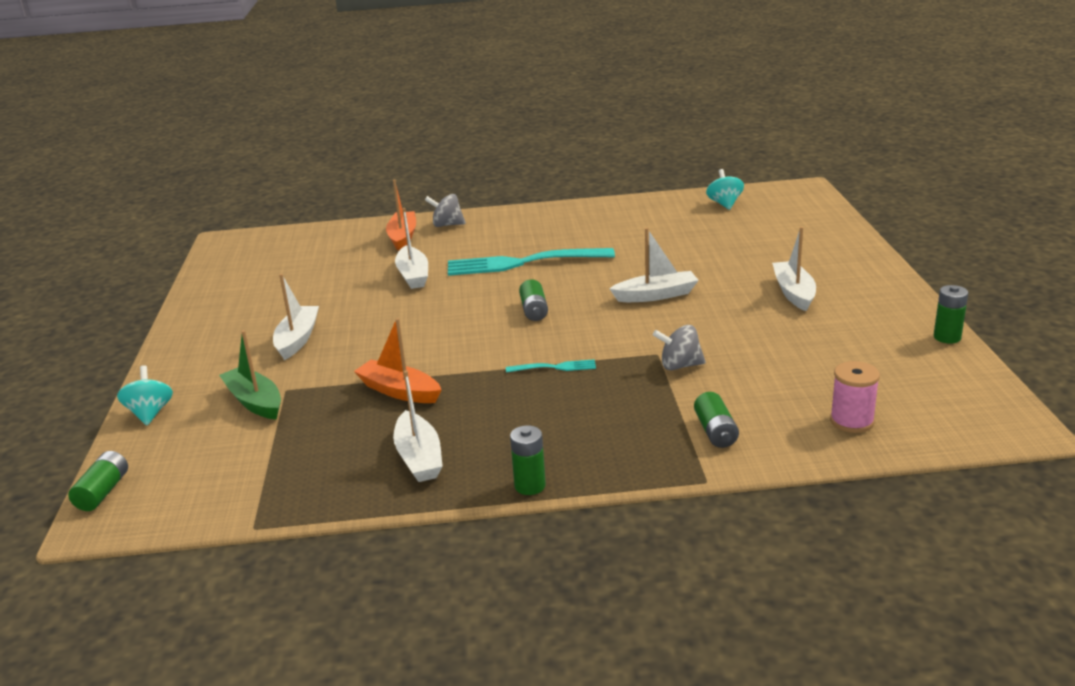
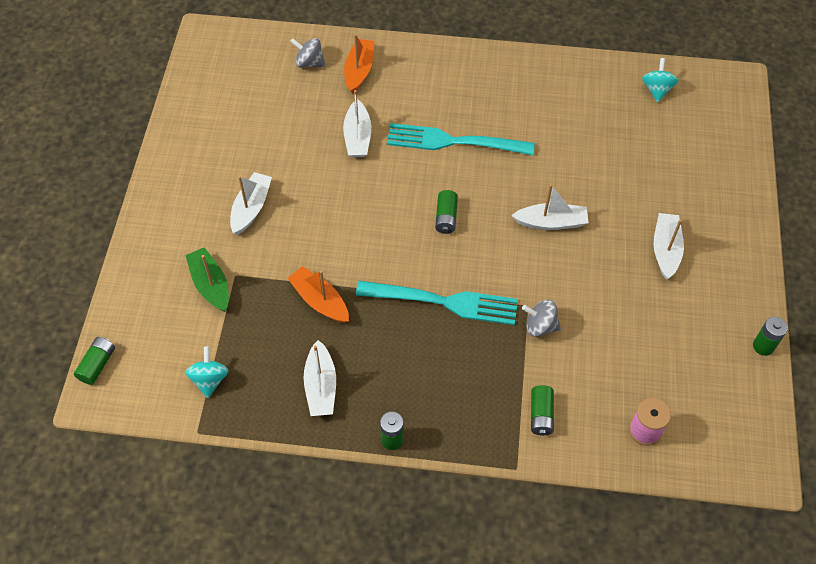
camera: 10 degrees right, 30 degrees up
turquoise spinning top [117,365,173,425] -> turquoise spinning top moved to [185,346,229,398]
grey spinning top [425,194,466,227] -> grey spinning top moved to [290,38,326,68]
turquoise fork [506,359,596,373] -> turquoise fork [356,281,518,325], size x2.26

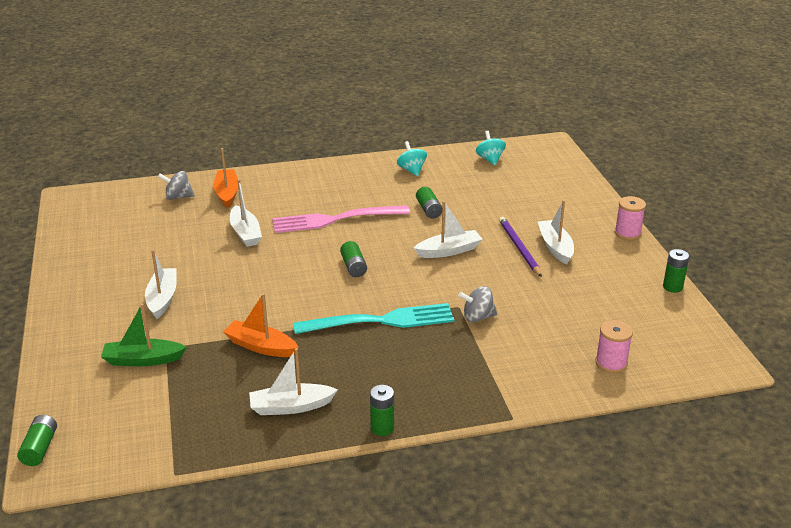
camera: 20 degrees left, 25 degrees down
green boat [185,248,229,312] -> green boat turned 45 degrees counterclockwise [101,304,187,366]
turquoise spinning top [185,346,229,398] -> turquoise spinning top moved to [397,141,427,176]
white boat [304,340,336,416] -> white boat turned 105 degrees clockwise [249,348,338,415]
turquoise fork [387,123,535,155] -> pink fork [272,205,410,233]
green battery [531,385,554,436] -> green battery moved to [416,187,442,219]
none -> purple pencil [499,217,542,277]
none -> pink spool [615,196,646,240]

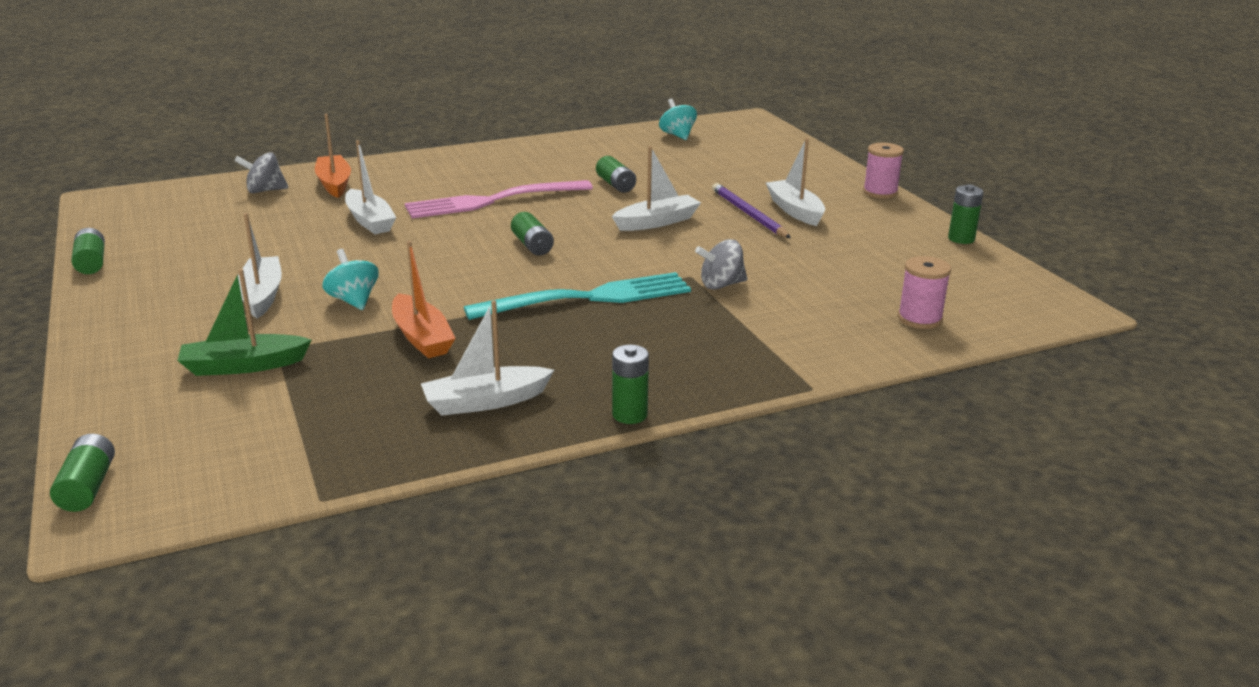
camera: 10 degrees left, 5 degrees down
orange boat [223,293,299,357] -> orange boat turned 135 degrees counterclockwise [392,241,456,358]
turquoise spinning top [397,141,427,176] -> turquoise spinning top moved to [322,249,379,310]
none -> green battery [71,228,105,274]

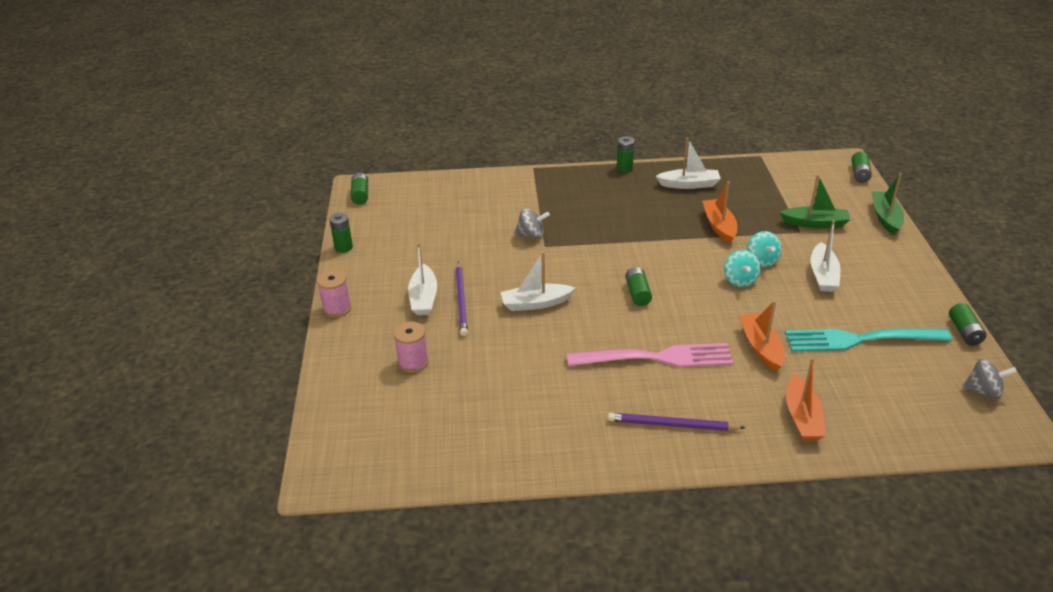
camera: 160 degrees left, 10 degrees up
grey spinning top [234,152,288,193] -> grey spinning top moved to [962,358,1017,399]
white boat [345,140,396,234] -> orange boat [739,301,785,371]
turquoise fork [464,272,691,320] -> turquoise fork moved to [785,329,952,352]
green battery [596,156,636,193] -> green battery moved to [351,173,368,205]
turquoise spinning top [659,99,697,140] -> turquoise spinning top moved to [724,250,761,287]
pink spool [898,256,951,329] -> pink spool moved to [393,321,429,373]
none -> purple pencil [608,413,745,431]
none -> green boat [871,173,904,235]

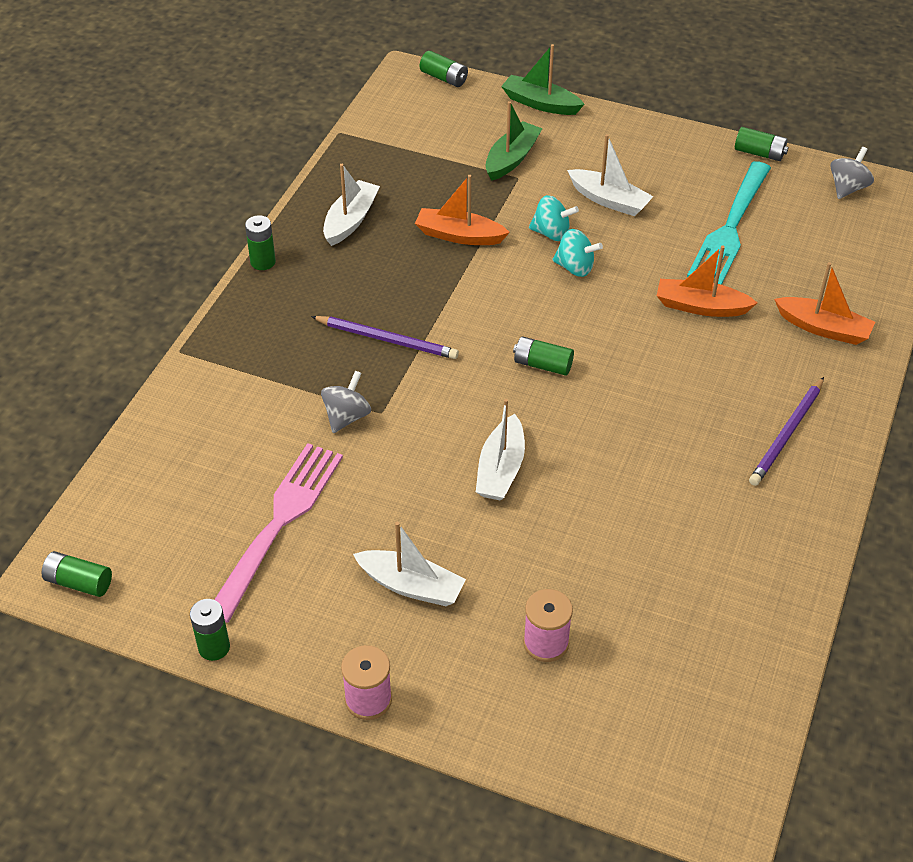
camera: 65 degrees left, 10 degrees up
purple pencil [456,261,468,336] -> purple pencil moved to [311,316,459,359]
pink fork [567,343,733,367] -> pink fork moved to [214,443,343,623]

